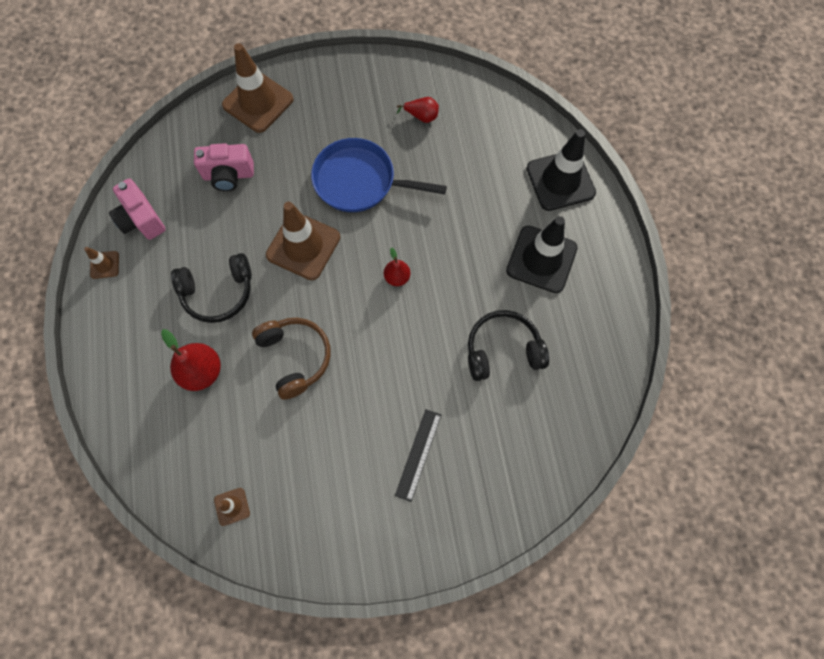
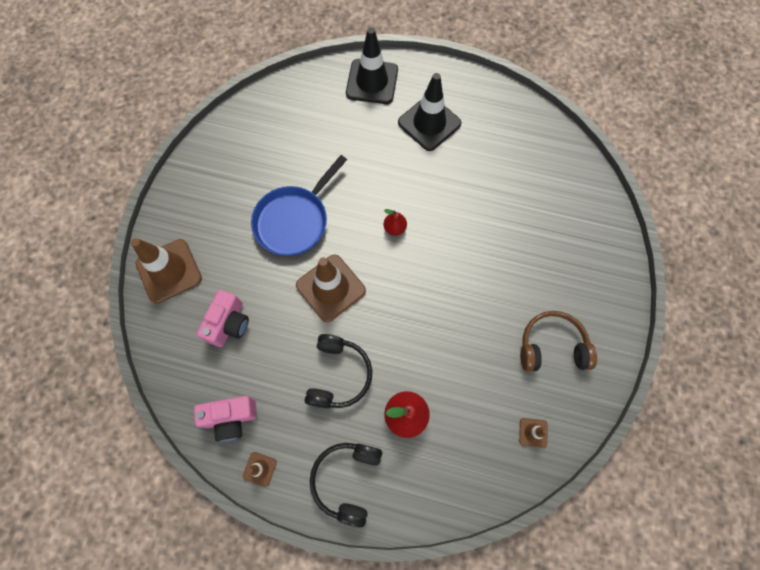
camera: 65 degrees left, 0 degrees up
brown headphones [252,318,331,400] -> brown headphones moved to [520,311,597,372]
black ruler [395,409,441,502] -> none
red pear [396,97,439,123] -> none
black headphones [468,310,549,381] -> black headphones moved to [310,443,383,527]

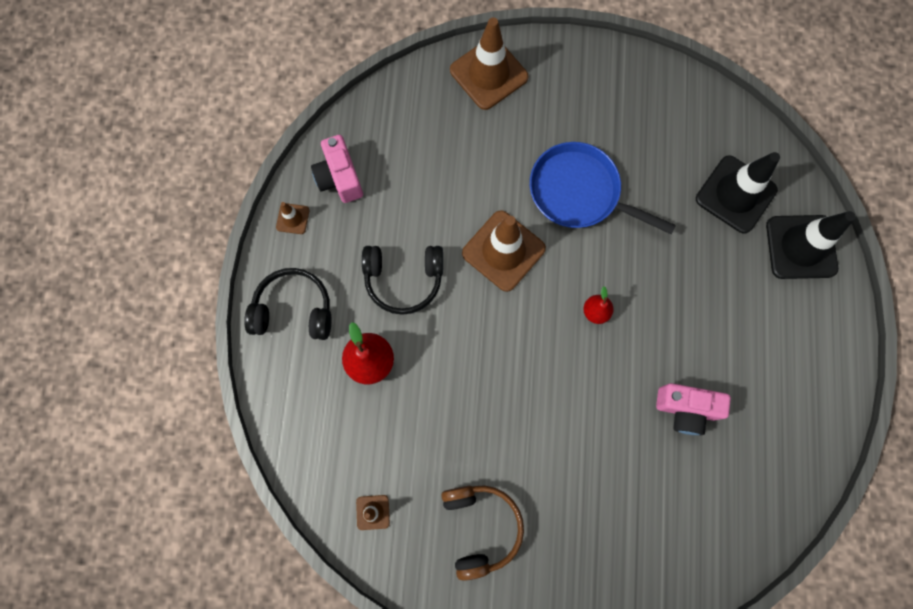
camera: 80 degrees right, 5 degrees up
pink camera [197,290,249,347] -> pink camera moved to [656,383,731,435]
black traffic cone [398,73,462,151] -> black traffic cone moved to [696,152,780,234]

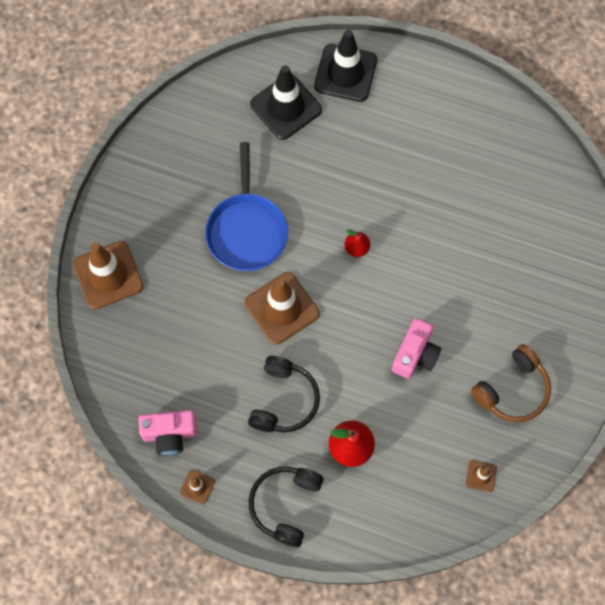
camera: 75 degrees left, 5 degrees down
brown headphones [441,485,524,581] -> brown headphones turned 135 degrees clockwise [471,344,551,422]
blue pan [530,142,676,234] -> blue pan turned 45 degrees counterclockwise [205,142,288,271]
pink camera [656,383,731,435] -> pink camera moved to [392,318,441,379]

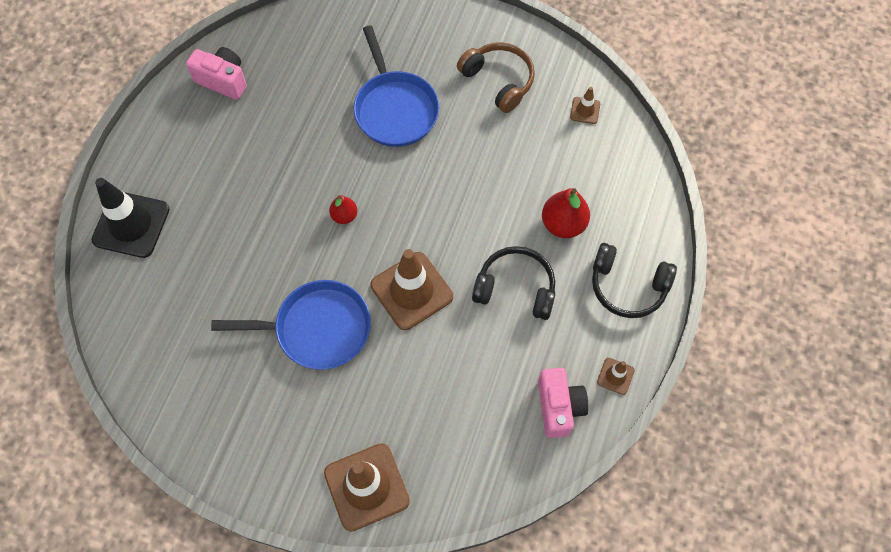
camera: 90 degrees left, 5 degrees down
black traffic cone [250,65,322,140] -> none
pink camera [392,318,441,379] -> pink camera moved to [186,47,247,100]
none -> blue pan [354,25,439,147]

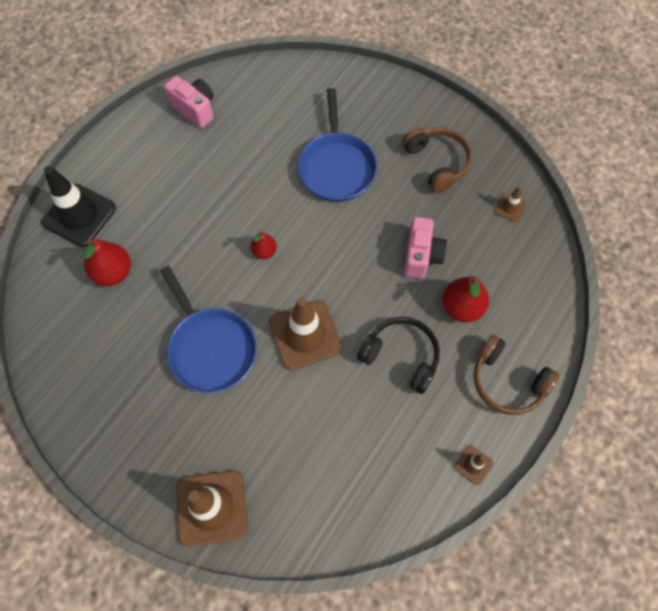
camera: 15 degrees right, 0 degrees up
blue pan [211,280,371,370] -> blue pan turned 45 degrees clockwise [160,266,257,393]
pink camera [538,368,589,438] -> pink camera moved to [404,217,447,279]
black headphones [592,243,677,318] -> brown headphones [473,335,559,415]
none -> red pear [83,239,131,286]

